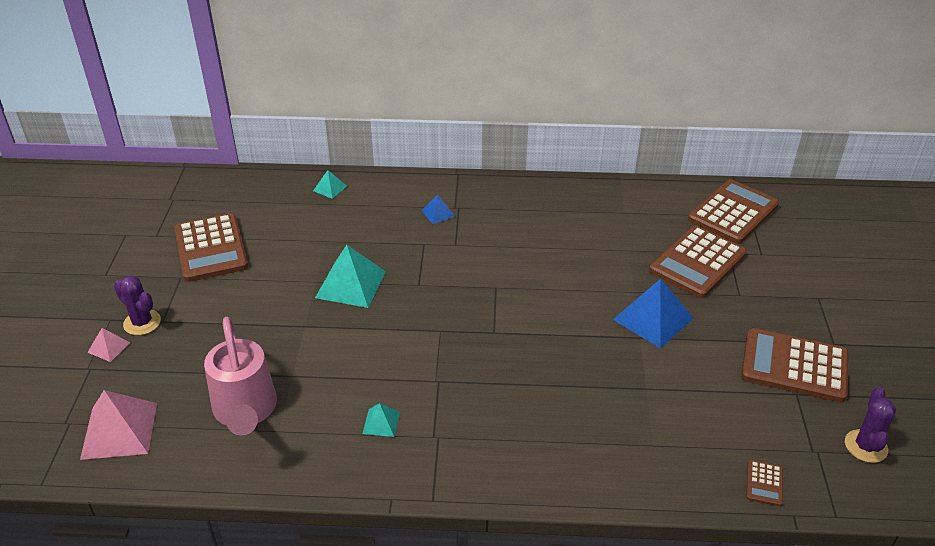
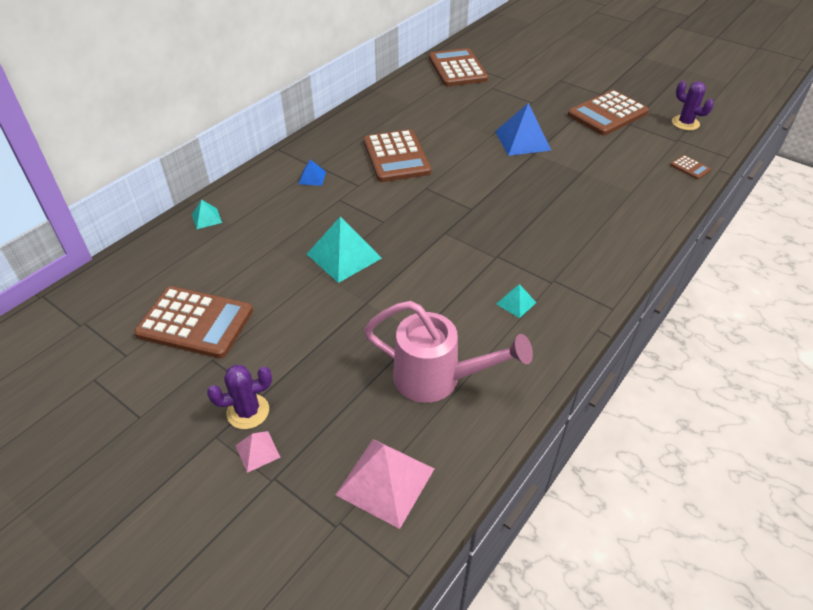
camera: 55 degrees left, 5 degrees up
brown calculator [649,226,747,298] -> brown calculator moved to [364,130,431,182]

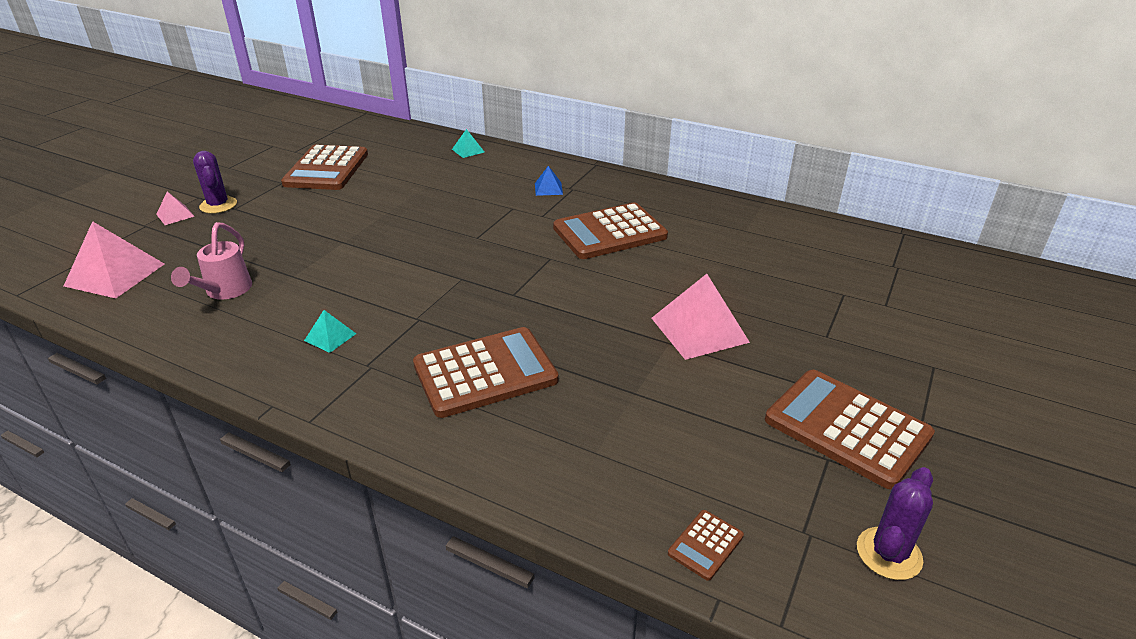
camera: 80 degrees right, 10 degrees down
turquoise pyramid [307,216,382,283] -> none
pink watering can [364,301,533,403] -> pink watering can [171,222,252,300], size x0.64
brown calculator [429,48,488,86] -> brown calculator moved to [413,327,559,418]
blue pyramid [495,103,552,156] -> pink pyramid [652,274,750,360]

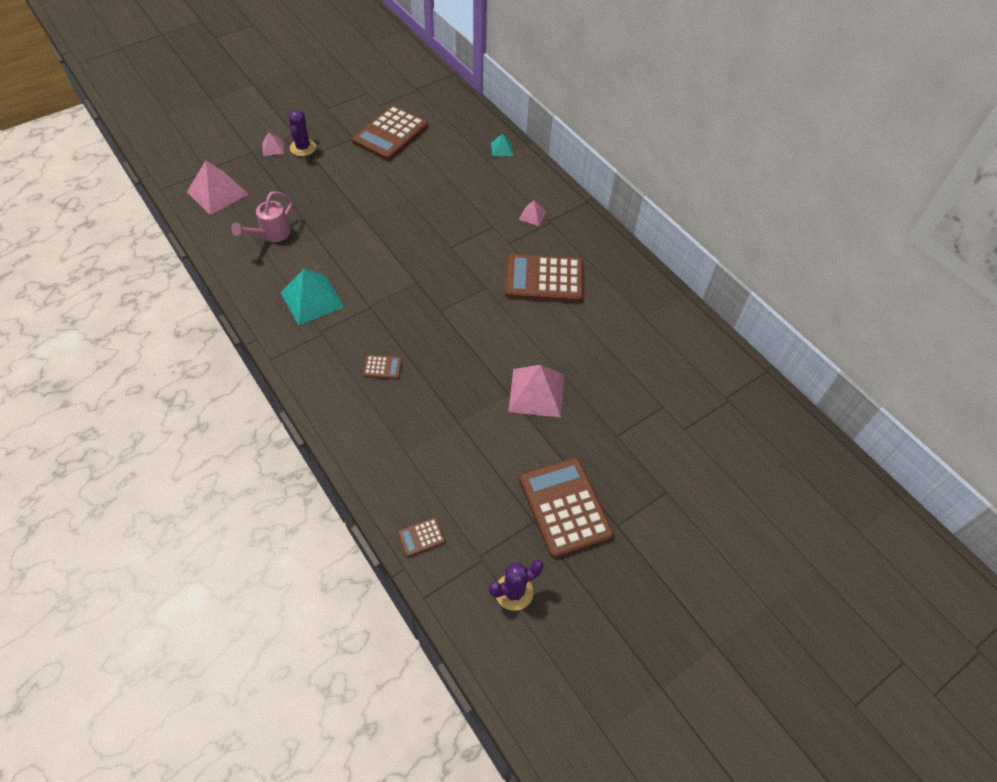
camera: 25 degrees right, 20 degrees up
turquoise pyramid [304,310,356,353] -> turquoise pyramid [280,269,344,325], size x2.01
brown calculator [413,327,559,418] -> brown calculator [363,355,402,379], size x0.43
blue pyramid [535,166,563,196] -> pink pyramid [519,200,547,226]

